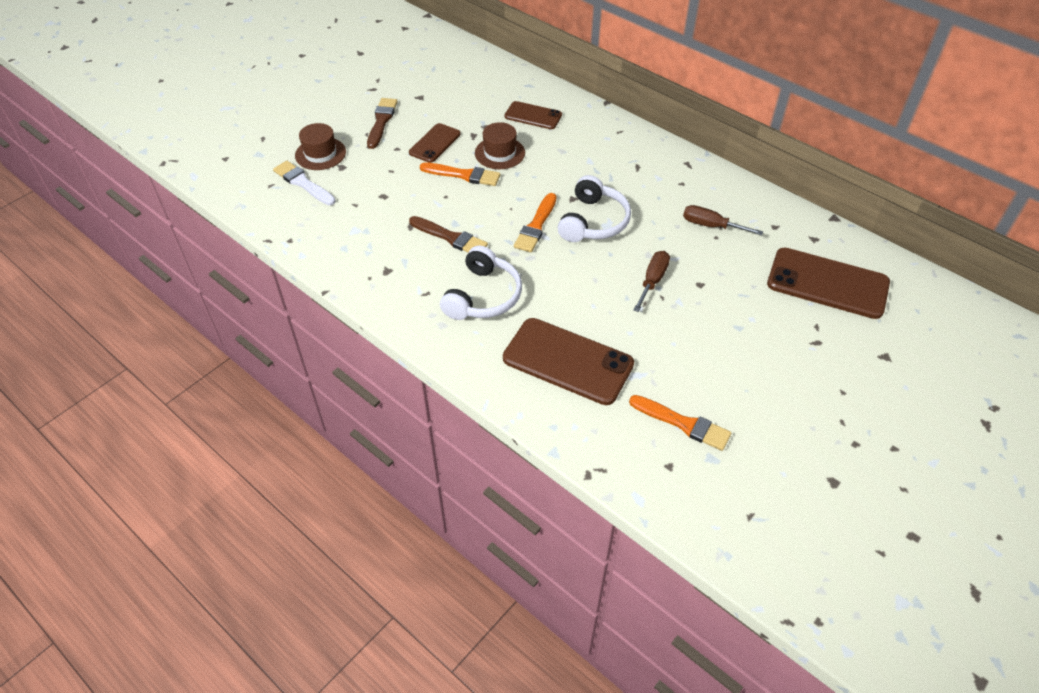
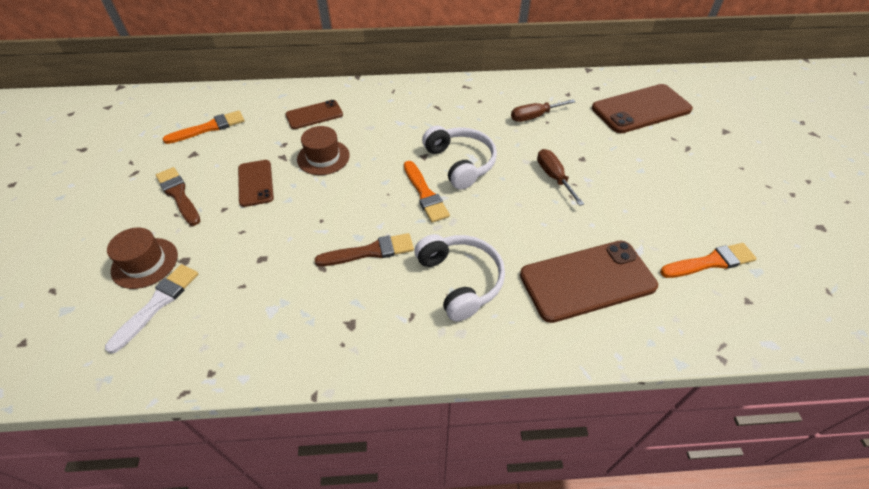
camera: 45 degrees left, 0 degrees up
white brush [273,161,336,205] -> white brush turned 120 degrees clockwise [105,264,198,354]
orange brush [420,162,501,186] -> orange brush moved to [163,110,245,144]

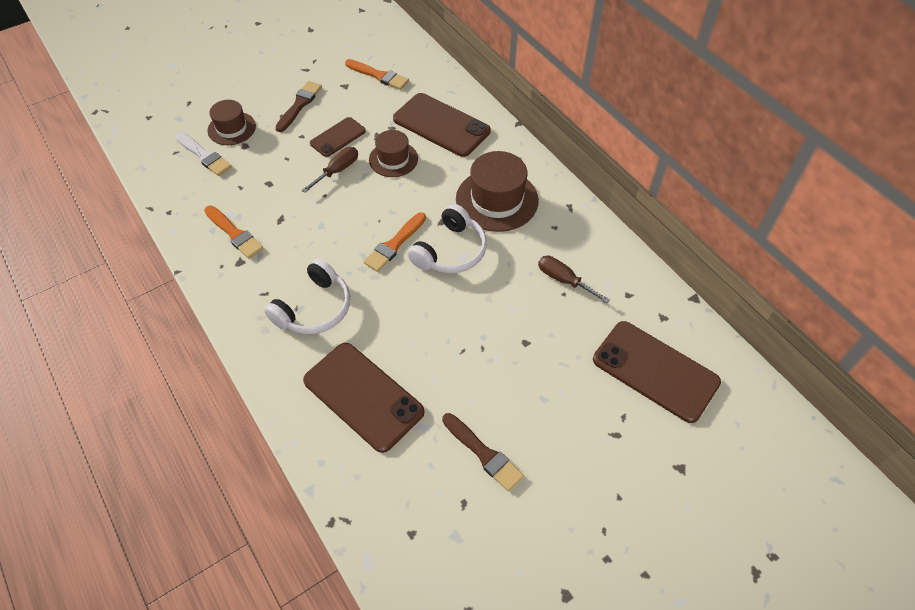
camera: 60 degrees right, 5 degrees up
white brush [105,264,198,354] -> white brush turned 45 degrees clockwise [175,132,232,176]
brown phone [285,100,343,129] -> brown phone [393,93,491,157], size x1.75
brown brush [315,233,414,266] -> brown brush moved to [442,413,524,492]
brown screwdriver [537,149,584,206] -> brown screwdriver moved to [302,147,358,193]
orange brush [660,243,757,278] -> orange brush moved to [204,205,264,259]
none -> brown hat [456,151,539,232]

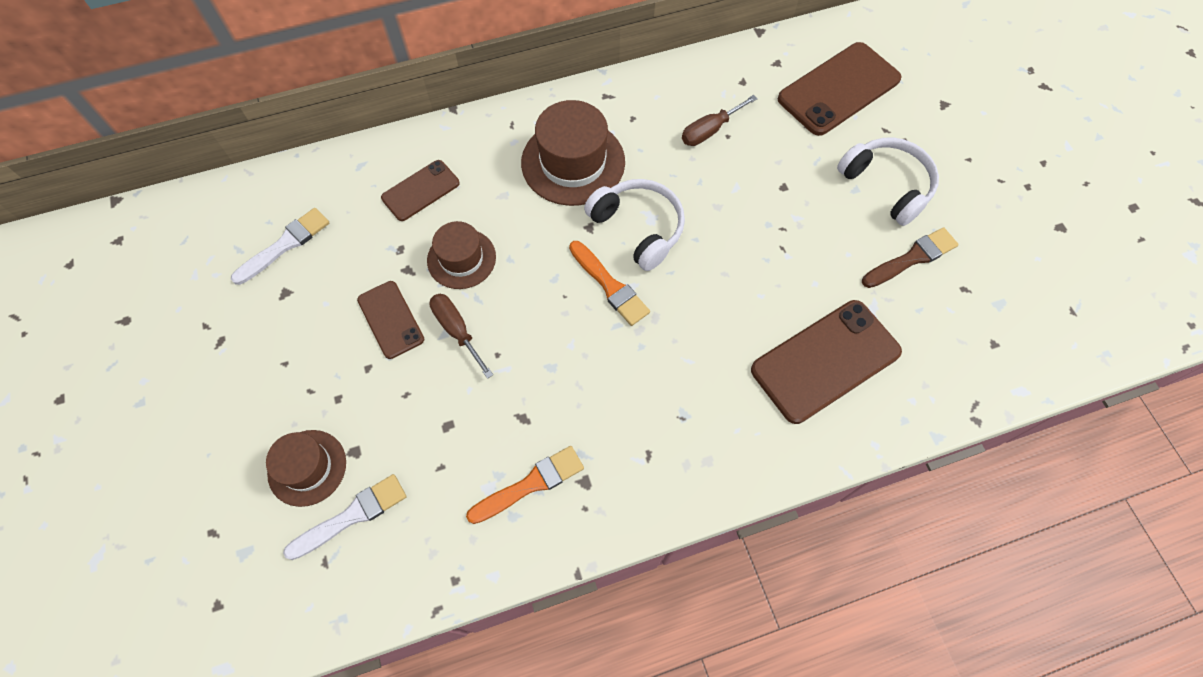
camera: 75 degrees left, 10 degrees up
white headphones [264,258,350,334] -> white headphones moved to [837,137,939,226]
brown brush [276,81,322,132] -> none
orange brush [345,59,409,90] -> white brush [231,208,329,285]
brown phone [393,93,491,157] -> brown phone [381,160,460,221], size x0.57

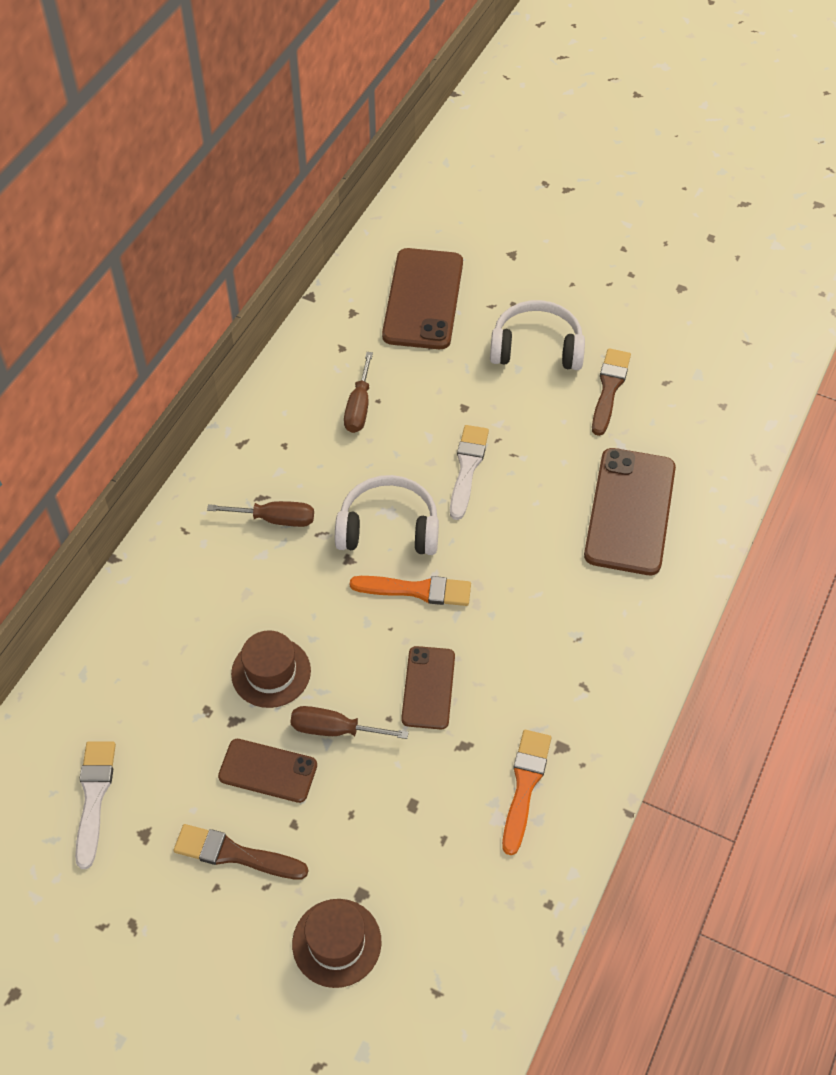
camera: 45 degrees left, 10 degrees down
white brush [283,474,407,560] -> white brush moved to [450,425,489,520]
brown phone [381,160,460,221] -> brown phone moved to [401,646,455,729]
brown hat [521,100,625,206] -> brown screwdriver [207,501,314,527]
none -> brown brush [173,824,309,880]

